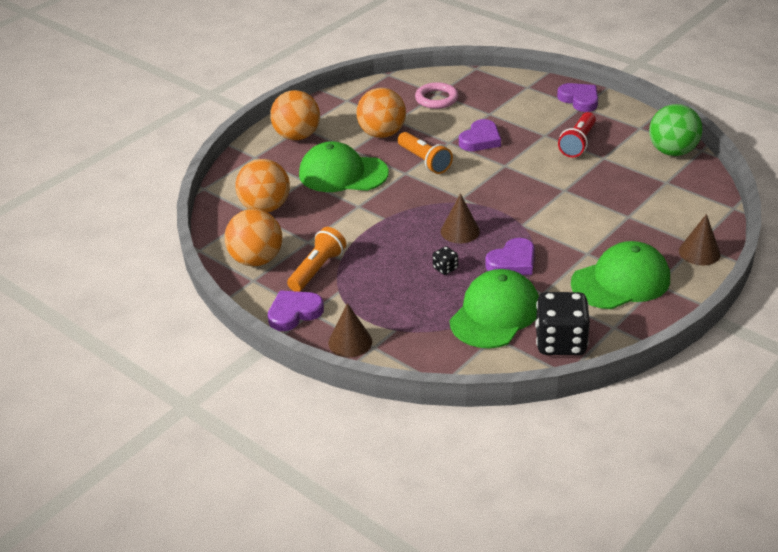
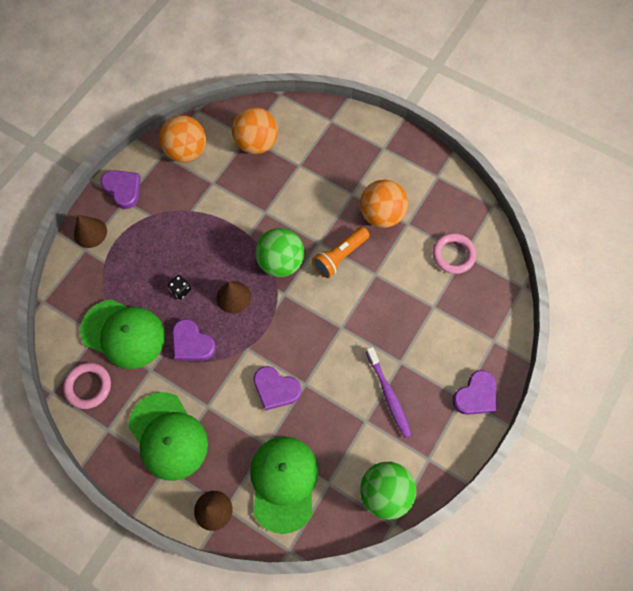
camera: 80 degrees right, 30 degrees up
orange ball [270,90,320,140] -> none
orange flashlight [287,227,346,292] -> none
green cap [299,141,389,192] -> green cap moved to [250,437,318,534]
purple heart [459,119,501,151] -> purple heart moved to [254,366,301,411]
black dice [535,292,590,355] -> pink ring [63,363,111,409]
red flashlight [558,112,596,158] -> purple toothbrush [366,347,412,438]
none -> green ball [255,228,304,277]

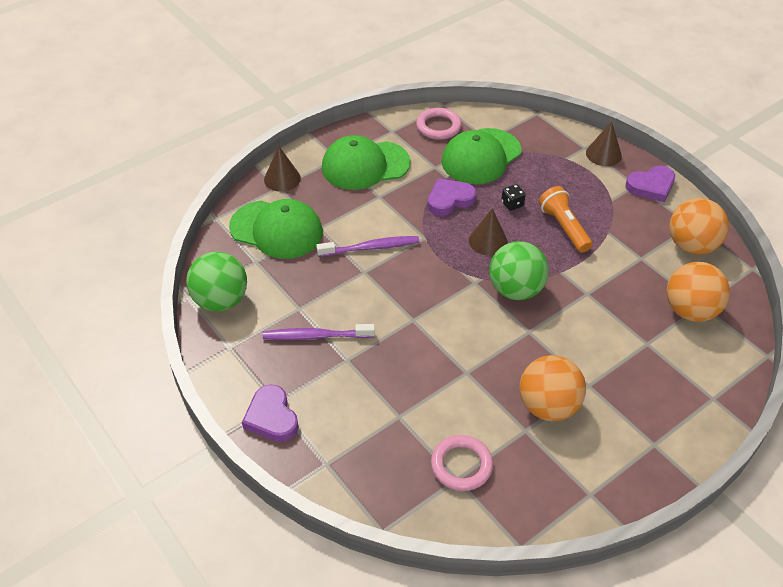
camera: 110 degrees right, 20 degrees down
purple heart [254,366,301,411] -> purple toothbrush [316,236,419,257]
orange flashlight [312,227,370,278] -> orange flashlight moved to [539,186,593,253]

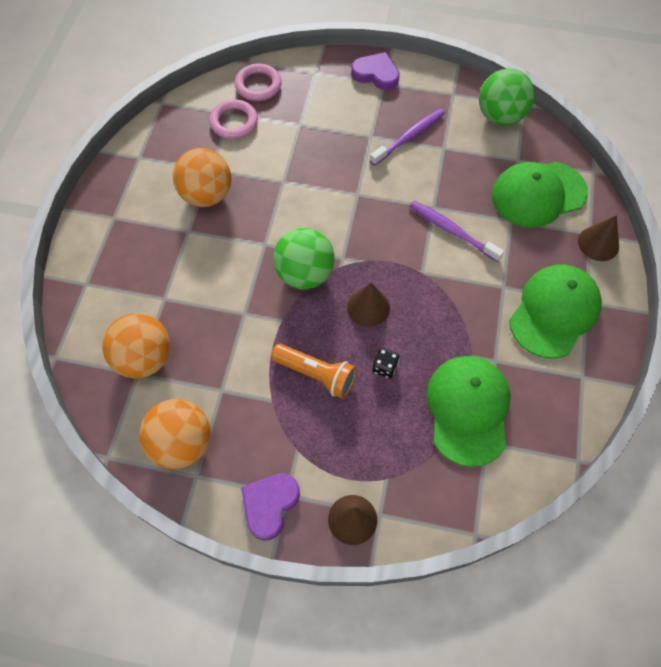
camera: 140 degrees right, 15 degrees up
purple toothbrush [316,236,419,257] -> purple toothbrush turned 90 degrees clockwise [410,201,504,262]
pink ring [416,108,461,140] -> pink ring moved to [235,63,282,101]
purple heart [428,178,476,216] -> none

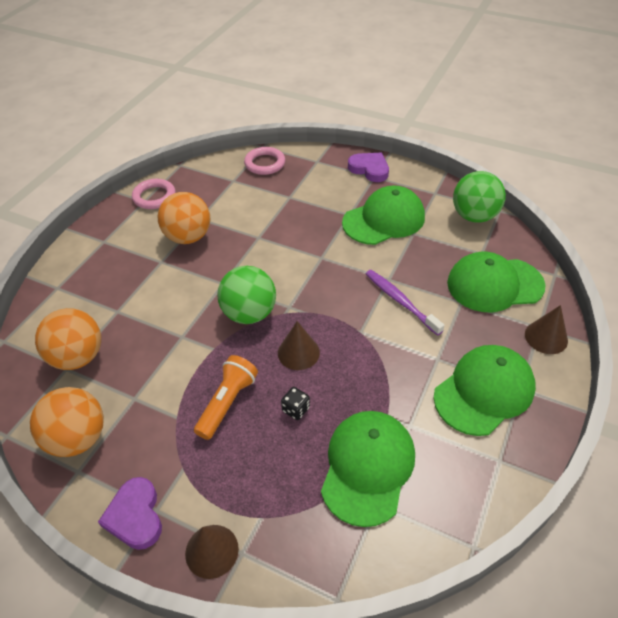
camera: 15 degrees right, 15 degrees down
pink ring [209,100,258,139] -> pink ring moved to [132,179,175,209]
purple heart [241,473,300,541] -> purple heart turned 60 degrees counterclockwise [98,477,162,550]
orange flashlight [271,344,357,399] -> orange flashlight turned 105 degrees counterclockwise [194,355,258,440]
purple toothbrush [370,109,445,166] -> green cap [342,185,425,245]

